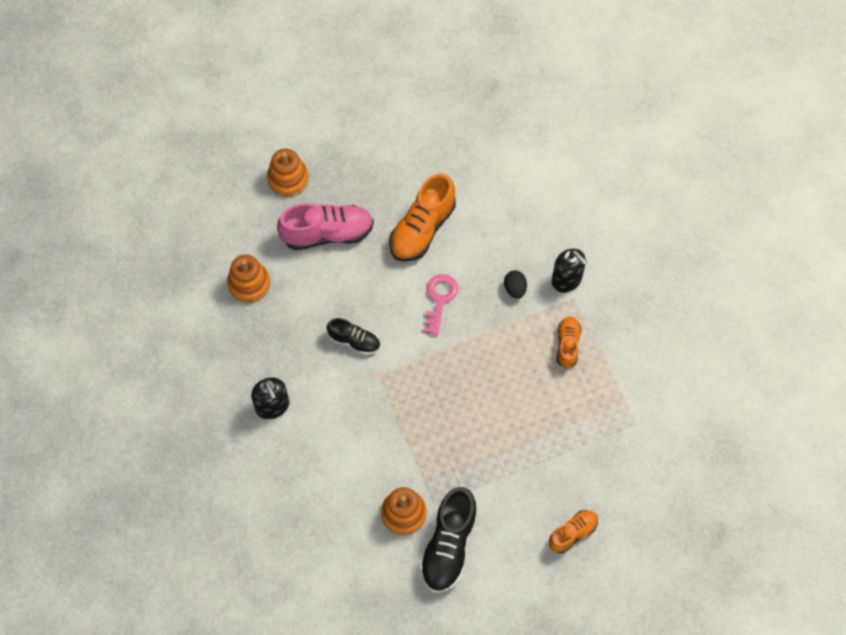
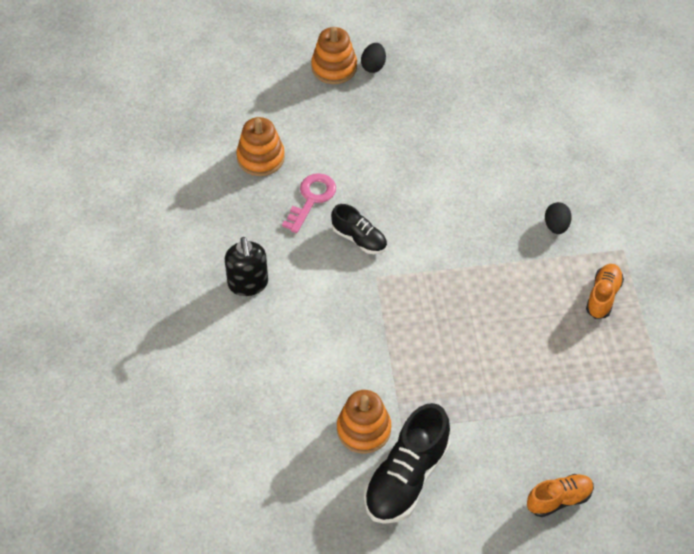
camera: 15 degrees right, 10 degrees down
pink shoe [277,203,374,250] -> none
orange shoe [389,173,456,262] -> none
pink key [423,274,458,335] -> pink key moved to [282,173,336,233]
black soap dispenser [552,249,588,293] -> none
none -> black egg [361,43,386,73]

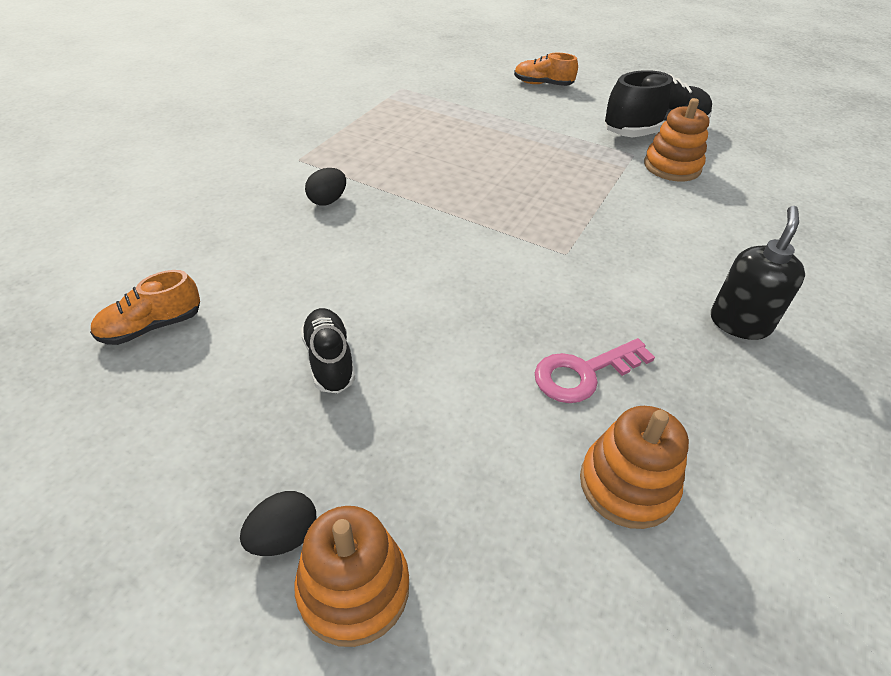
camera: 145 degrees left, 10 degrees down
black shoe [331,204,387,254] -> black shoe moved to [301,308,356,393]
orange shoe [586,264,624,319] -> orange shoe moved to [90,270,200,345]

